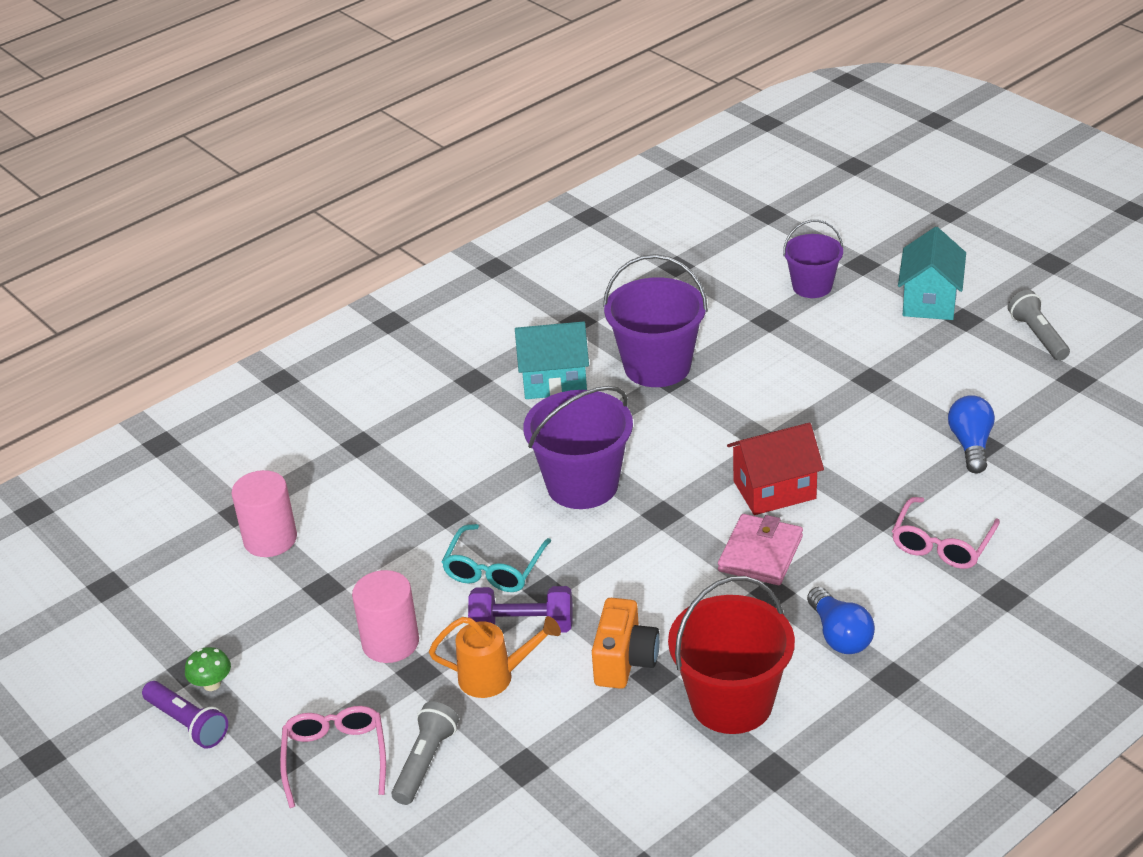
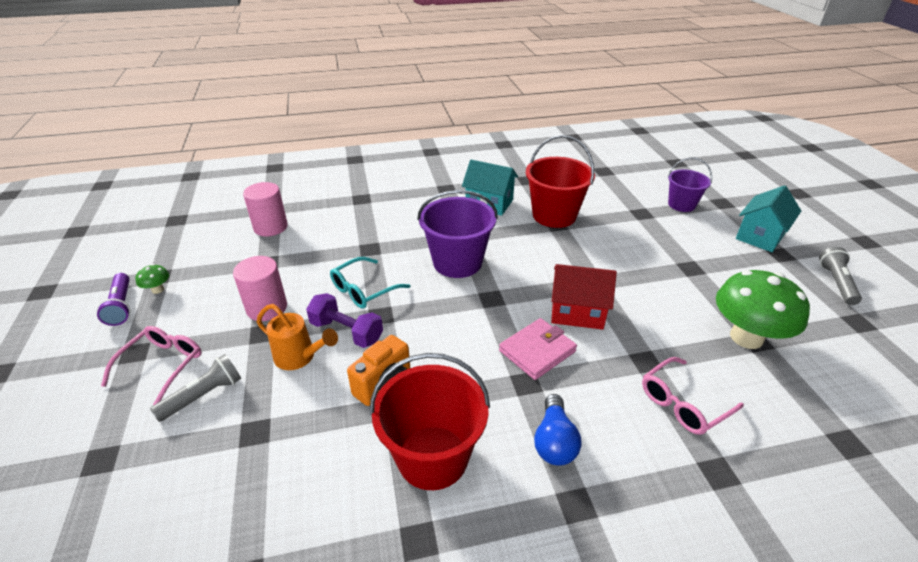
camera: 25 degrees right, 0 degrees up
purple bucket [603,254,708,387] -> red bucket [526,135,595,228]
blue light bulb [948,395,995,474] -> green mushroom [716,270,810,349]

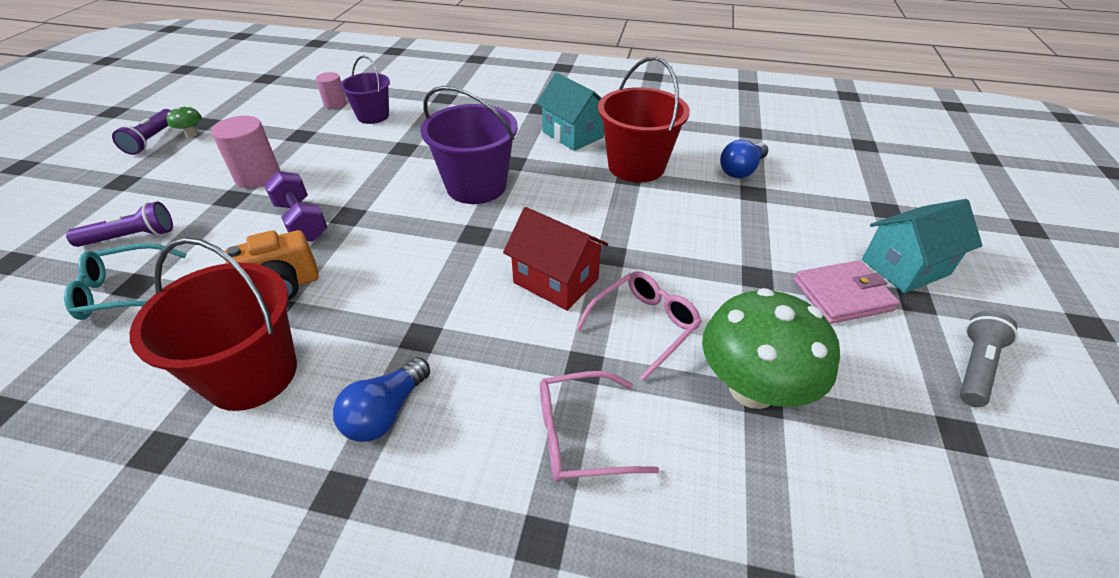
camera: 25 degrees right, 5 degrees up
pink glasses [101,326,202,405] -> pink glasses moved to [576,271,702,381]
grey flashlight [150,354,241,422] -> purple flashlight [66,202,173,247]
pink cylinder [243,182,288,236] -> pink cylinder [316,72,347,109], size x0.62
orange watering can [257,304,338,370] -> none
turquoise glasses [330,257,410,309] -> turquoise glasses moved to [64,243,186,320]
pink wallet [499,318,577,380] -> pink wallet moved to [794,260,900,324]
purple bucket [668,158,712,212] -> purple bucket moved to [340,56,390,124]
none -> blue light bulb [720,140,768,178]

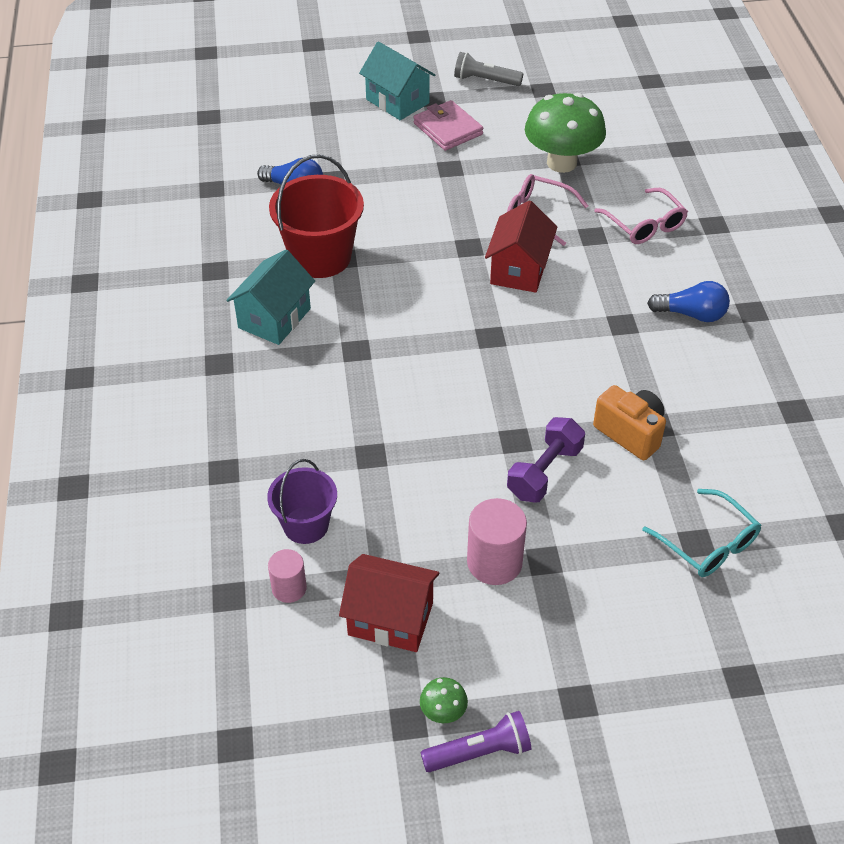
camera: 110 degrees left, 5 degrees up
purple flashlight [66,202,173,247] -> none
red bucket [130,238,297,411] -> none
purple bucket [420,86,518,204] -> none
none -> red house [339,554,440,652]

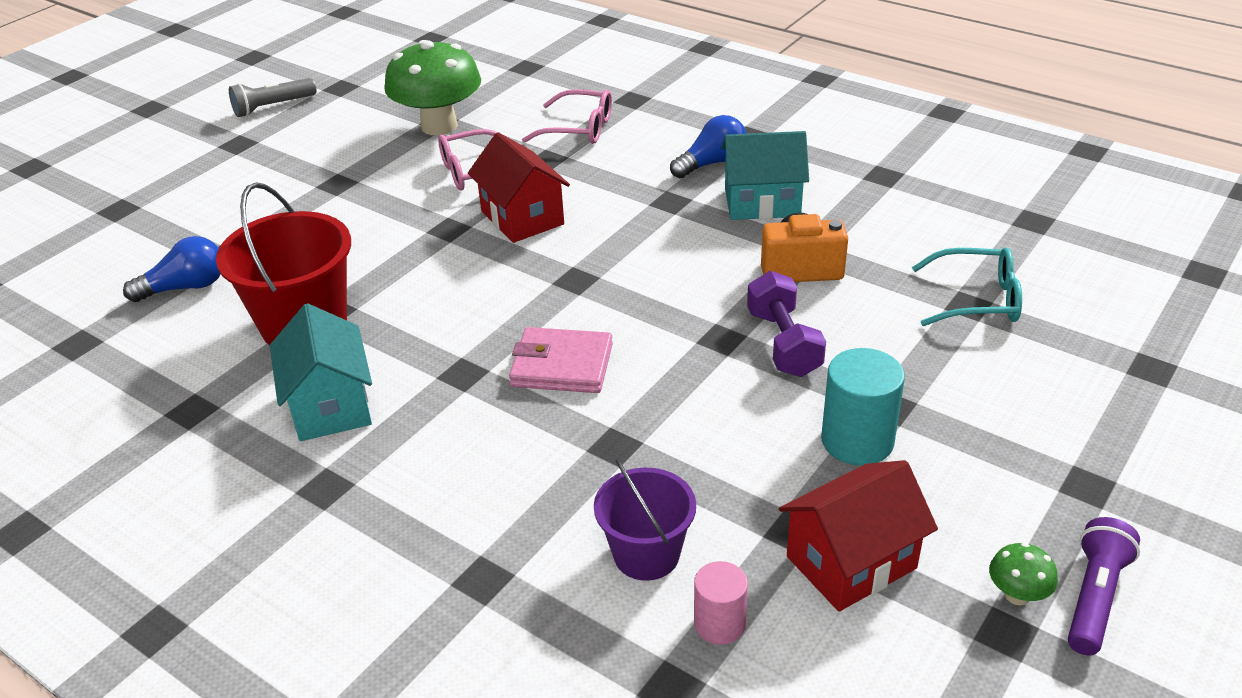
camera: 45 degrees left, 10 degrees down
turquoise house [359,42,435,120] -> turquoise house moved to [721,131,809,220]
pink wallet [413,100,483,151] -> pink wallet moved to [509,327,613,393]
pink cylinder [467,498,527,585] -> turquoise cylinder [821,348,905,465]

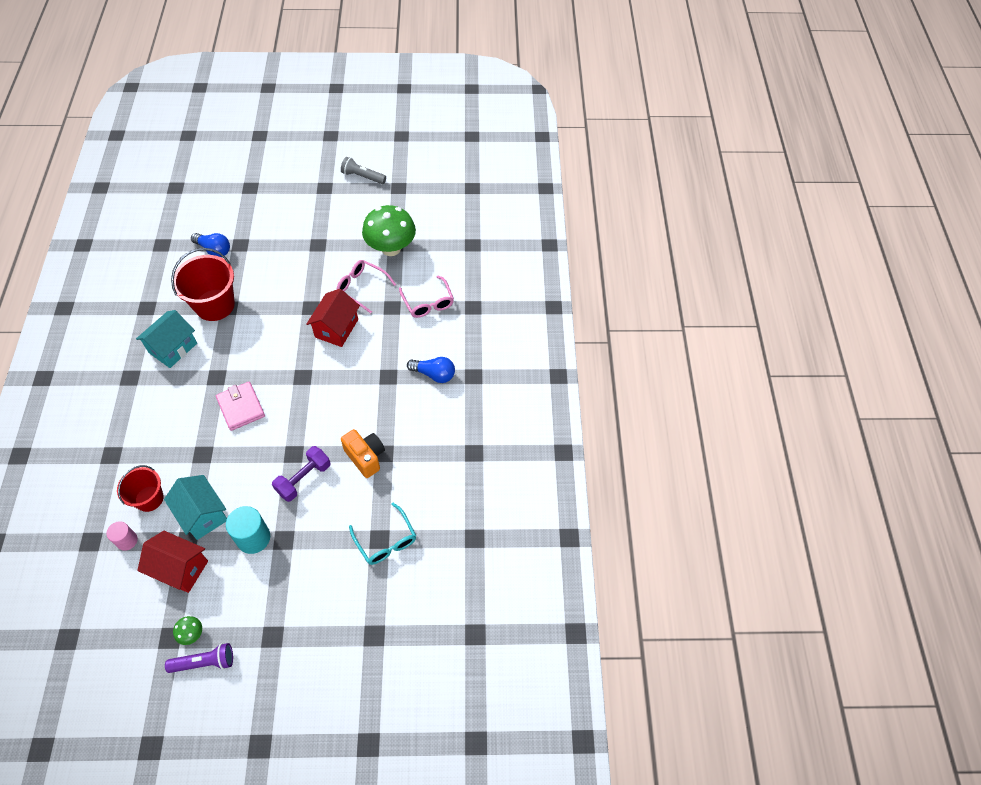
camera: 50 degrees right, 20 degrees up
purple bucket [594,459,696,581] -> red bucket [117,465,164,512]
turquoise house [721,131,809,220] -> turquoise house moved to [164,475,227,540]

